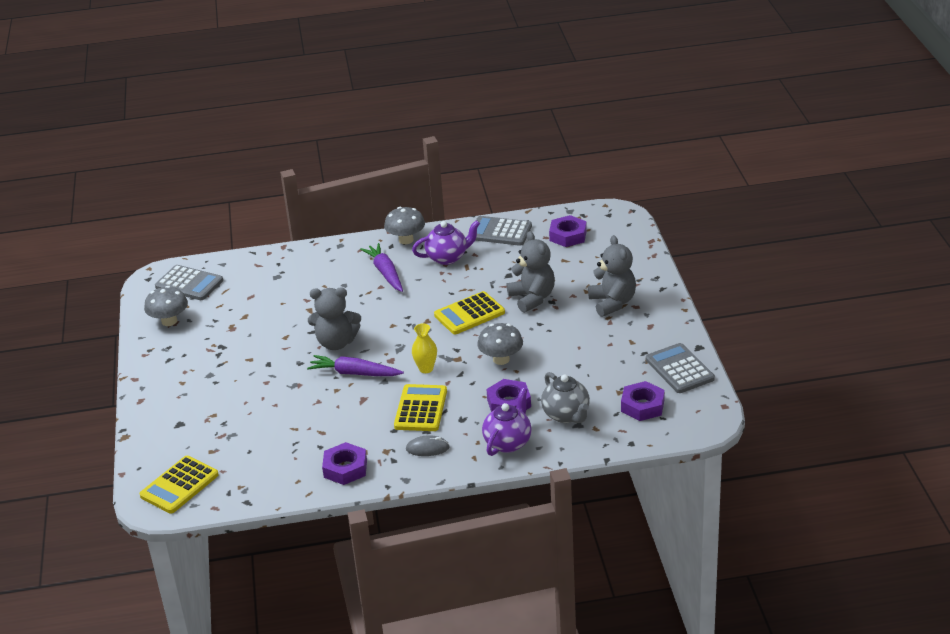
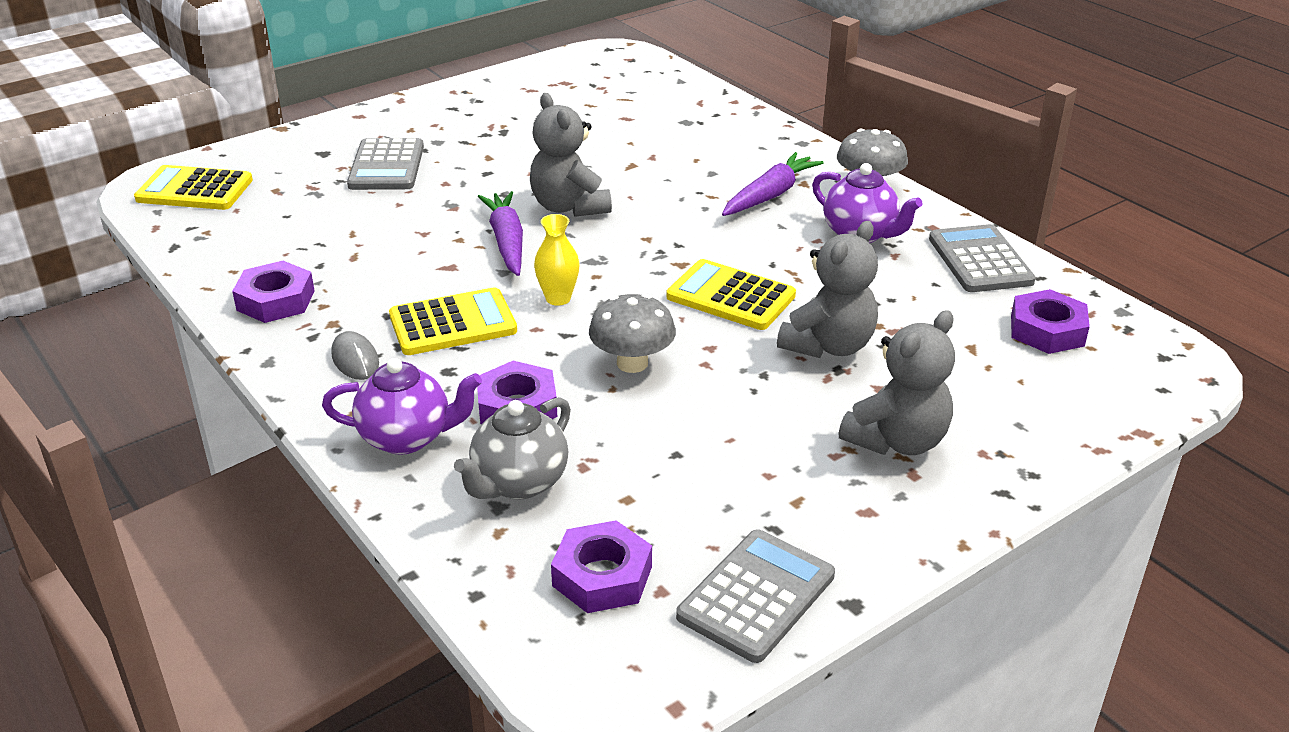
camera: 60 degrees right, 0 degrees up
grey mushroom [144,286,188,326] -> none
grey calculator [155,265,223,300] -> grey calculator moved to [347,138,424,190]

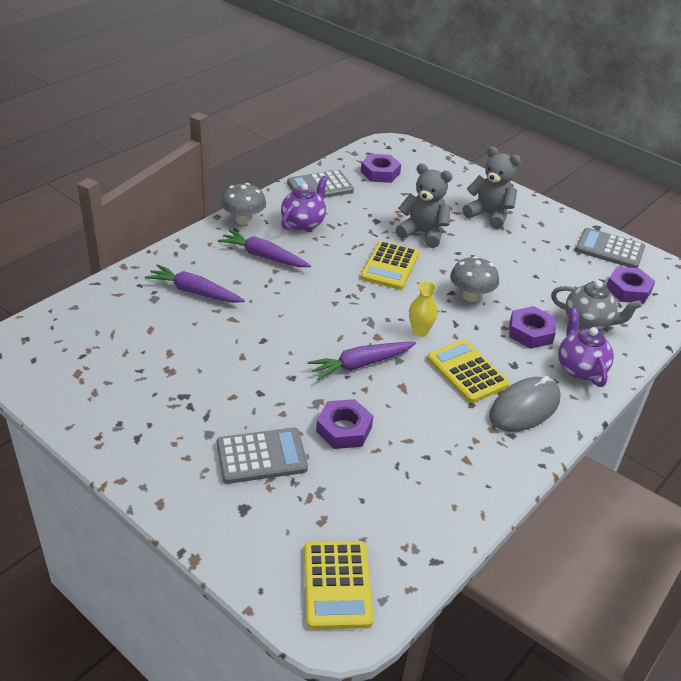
camera: 105 degrees left, 5 degrees up
purple nut [232,261,315,323] -> purple nut moved to [316,399,373,449]
grey mouse [331,331,379,380] -> grey mouse [489,376,561,432], size x1.82
grey teddy bear [530,93,612,217] -> none
none -> purple carrot [145,264,245,303]

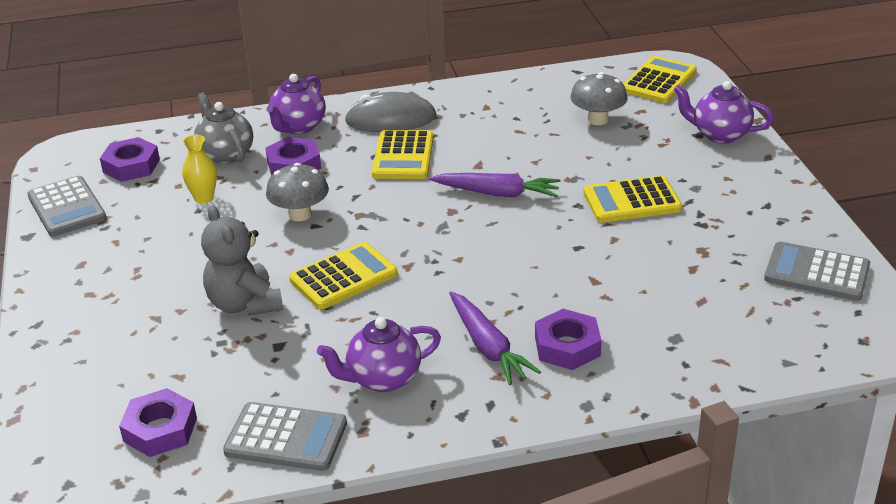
camera: 140 degrees left, 5 degrees down
purple carrot [145,264,245,303] -> none
grey calculator [217,428,308,484] -> grey calculator moved to [764,241,870,301]
grey mushroom [221,183,266,225] -> grey mushroom moved to [570,72,628,125]
purple nut [316,399,373,449] -> purple nut moved to [535,309,602,370]
yellow vase [409,281,438,337] -> yellow vase moved to [182,135,217,203]
grey teddy bear [463,147,521,229] -> none
none -> yellow calculator [583,176,682,223]
none -> purple teapot [674,81,773,144]

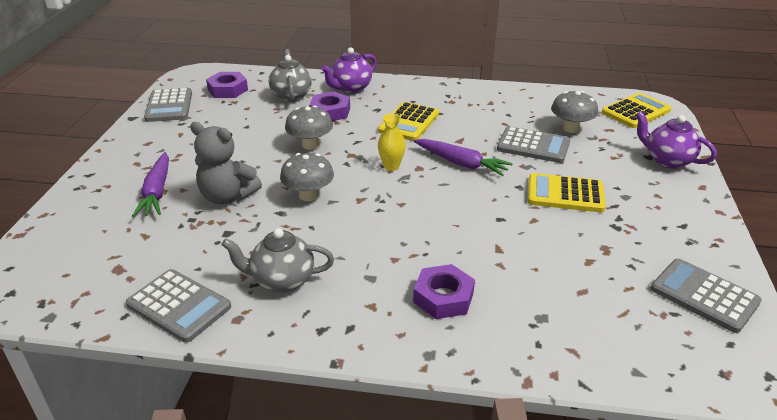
camera: 20 degrees right, 0 degrees up
purple nut [119,388,197,457] -> none
yellow vase [182,135,217,203] -> yellow vase moved to [378,114,406,171]
grey teddy bear [201,205,283,316] -> grey teddy bear turned 60 degrees counterclockwise [190,122,262,204]
yellow calculator [289,242,398,309] -> grey mushroom [280,153,334,201]
purple teapot [317,317,441,392] -> grey teapot [222,228,334,293]
grey mouse [345,92,437,132] -> none
purple carrot [449,291,541,385] -> purple carrot moved to [132,152,169,217]
none -> grey calculator [497,126,570,163]

